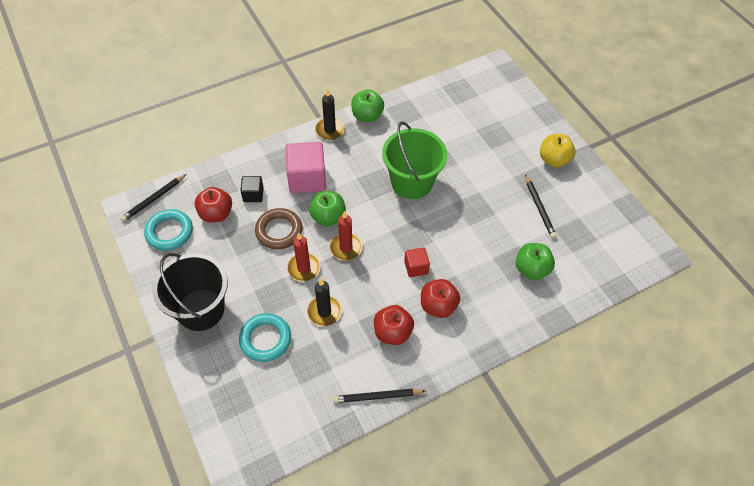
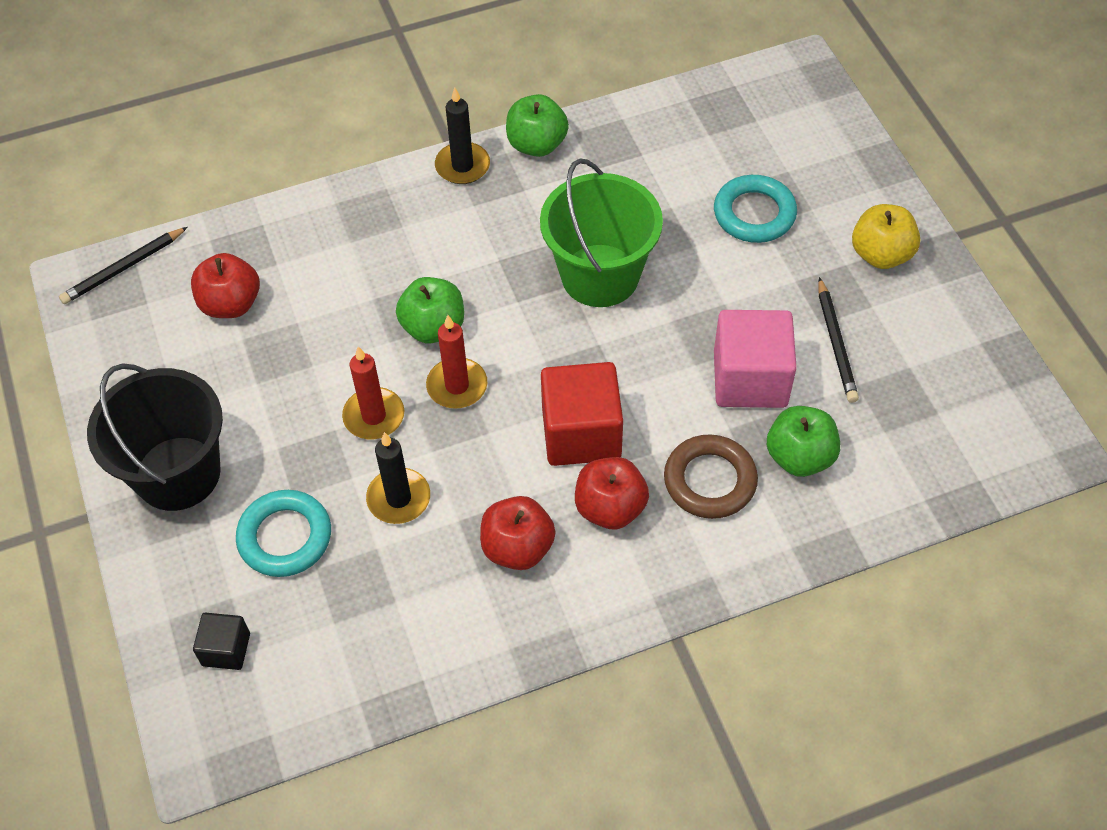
camera: 10 degrees right, 0 degrees up
turquoise ring [144,209,193,251] -> turquoise ring moved to [714,175,797,243]
black cube [240,176,264,202] -> black cube moved to [193,613,250,670]
brown ring [255,208,303,249] -> brown ring moved to [664,434,758,519]
pink cube [286,142,326,193] -> pink cube moved to [714,310,797,408]
black pencil [333,389,425,403] -> none
red cube [404,247,430,277] -> red cube [541,362,623,466], size x1.90

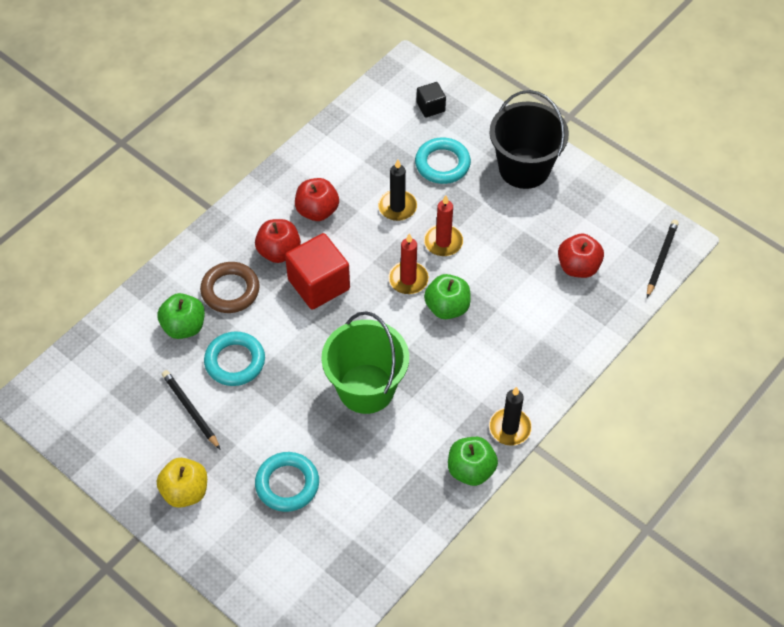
camera: 150 degrees right, 0 degrees up
pink cube [714,310,797,408] -> turquoise ring [204,331,265,386]

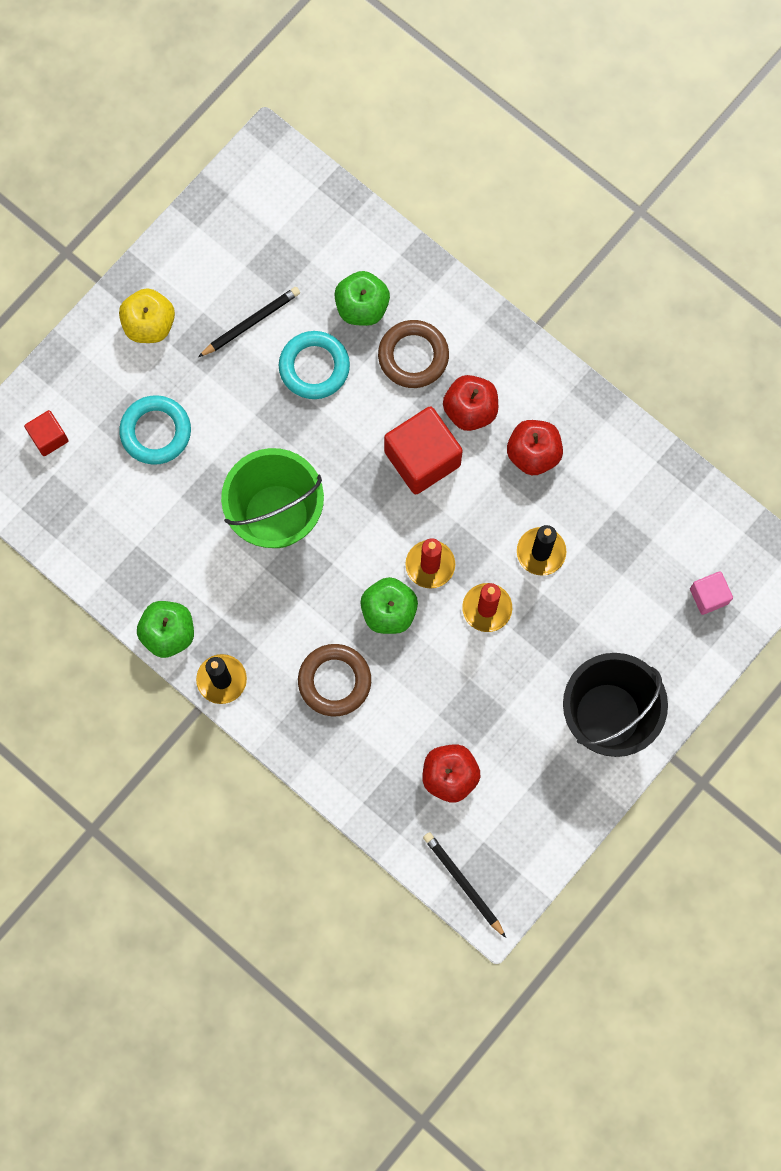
camera: 90 degrees right, 20 degrees up
turquoise ring [415,137,471,184] -> none
black cube [417,82,446,118] -> pink cube [690,571,733,615]
black pencil [647,220,679,298] -> black pencil turned 150 degrees counterclockwise [423,832,506,938]
none -> red cube [24,410,69,456]
none -> brown ring [298,644,371,717]

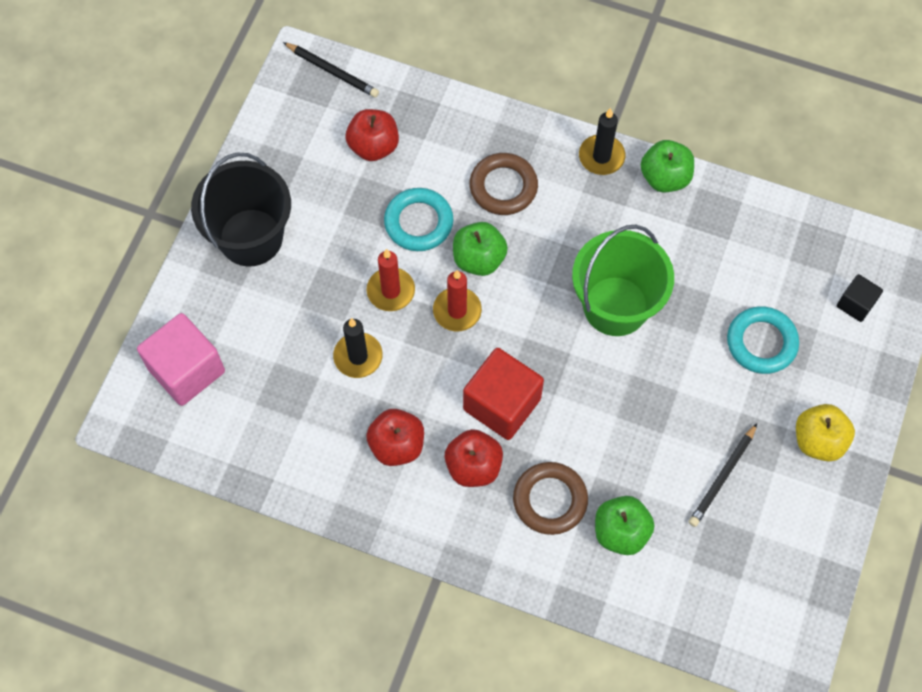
camera: 160 degrees right, 10 degrees down
red cube [24,410,69,456] -> black cube [837,274,883,322]
turquoise ring [279,331,350,399] -> turquoise ring moved to [384,188,453,251]
pink cube [690,571,733,615] -> pink cube [137,313,225,406], size x1.90

